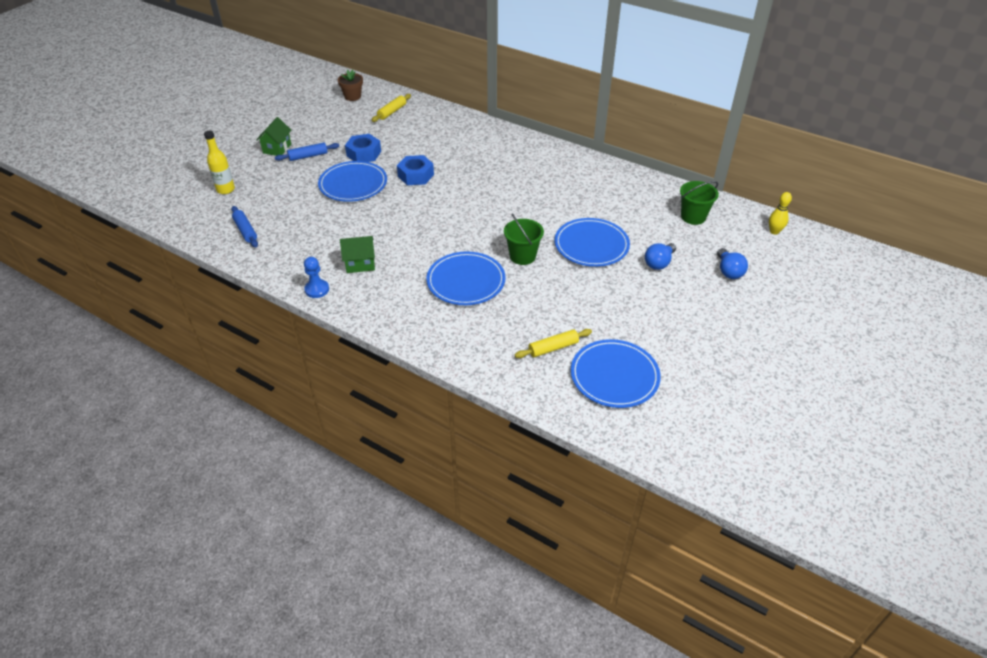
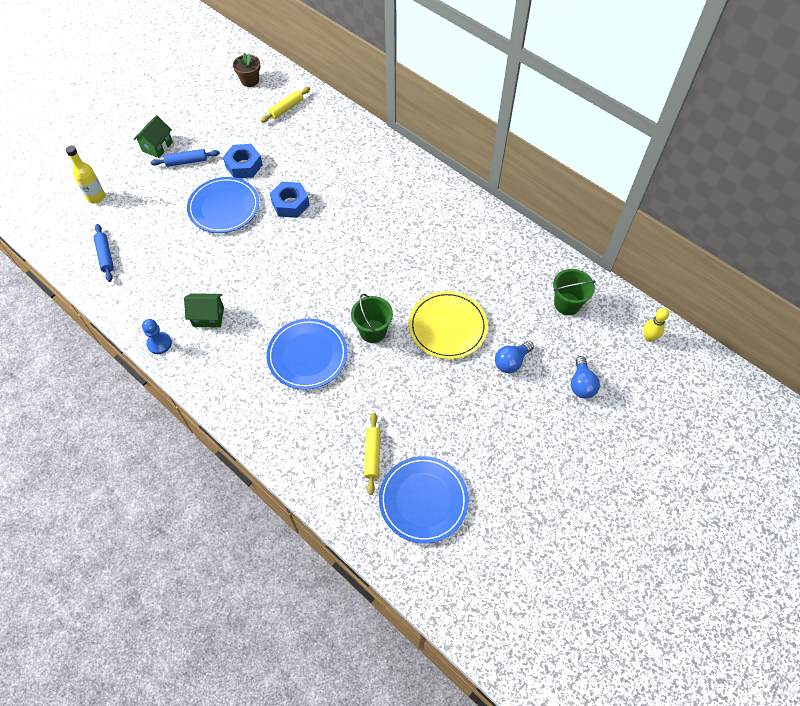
camera: 10 degrees right, 15 degrees up
yellow rolling pin [515,329,592,358] -> yellow rolling pin turned 75 degrees counterclockwise [364,413,380,495]
blue plate [554,218,630,267] -> yellow plate [409,291,488,359]

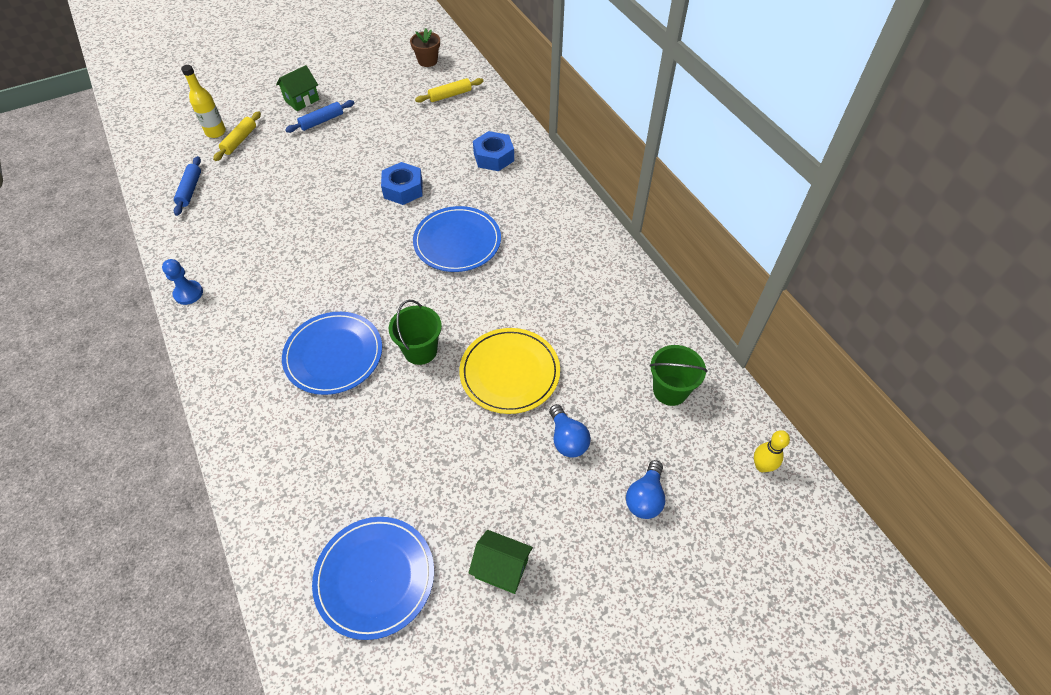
camera: 20 degrees right, 5 degrees down
blue rolling pin [150,149,220,167] -> blue rolling pin turned 45 degrees counterclockwise [285,100,354,133]
green house [184,293,224,327] -> green house moved to [468,530,533,594]
blue plate [187,177,259,233] -> blue plate moved to [413,206,501,272]
blue nut [223,144,263,178] -> blue nut moved to [473,131,514,171]
yellow rolling pin [364,413,380,495] -> yellow rolling pin moved to [213,111,261,161]
blue light bulb [495,341,534,373] -> blue light bulb turned 90 degrees counterclockwise [549,404,591,458]

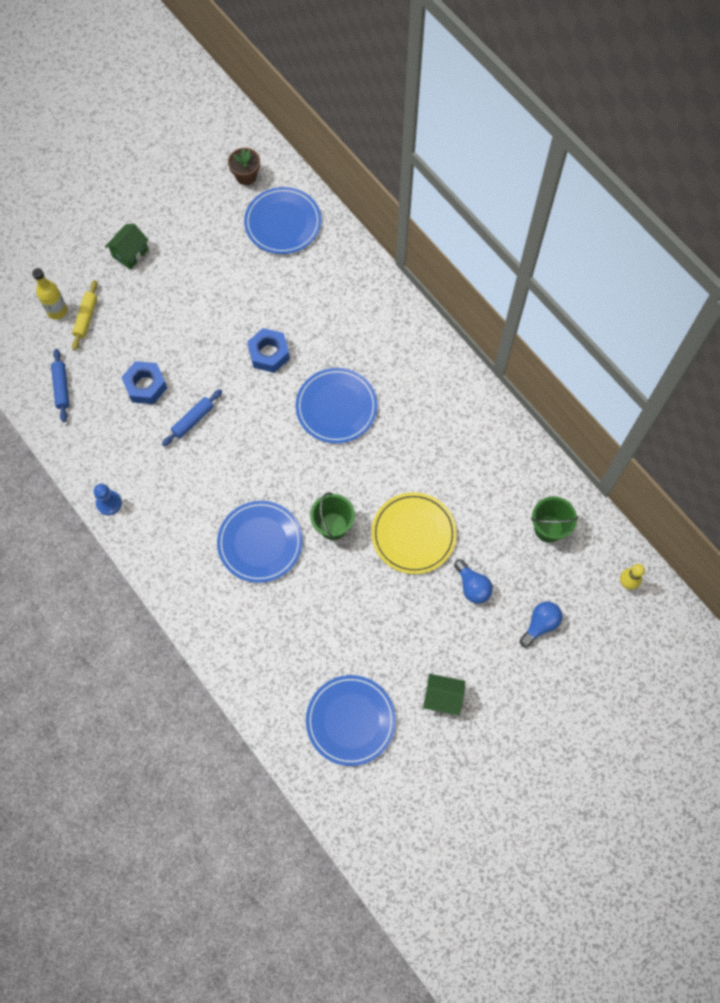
camera: 10 degrees left, 15 degrees up
blue rolling pin [285,100,354,133] -> blue rolling pin moved to [162,389,222,446]
yellow rolling pin [415,78,483,103] -> blue plate [244,187,321,254]
blue nut [473,131,514,171] -> blue nut moved to [121,361,167,404]
blue light bulb [626,460,665,519] -> blue light bulb turned 150 degrees counterclockwise [520,602,562,647]

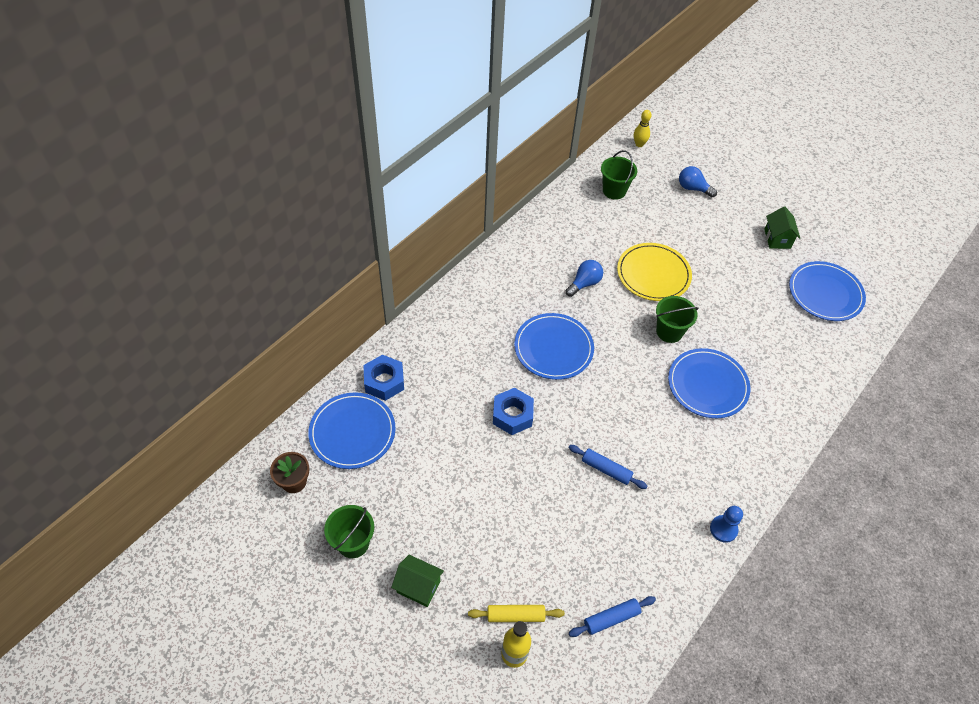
camera: 105 degrees left, 15 degrees down
blue nut [121,361,167,404] -> blue nut moved to [363,355,404,401]
blue light bulb [454,559,493,604] -> blue light bulb moved to [566,260,603,297]
none -> green bucket [324,505,374,558]

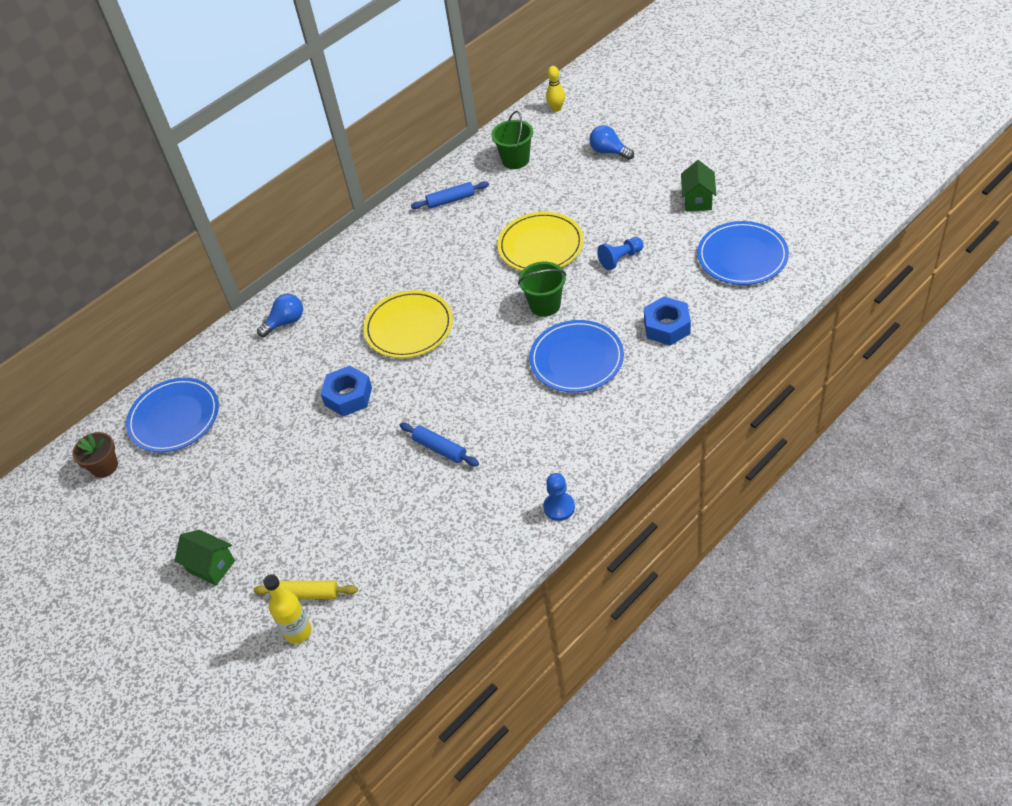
camera: 15 degrees right, 5 degrees down
green bucket [324,505,374,558] -> none
blue nut [363,355,404,401] -> blue nut moved to [644,296,691,346]
blue plate [514,313,594,380] -> yellow plate [363,290,453,358]
blue light bulb [566,260,603,297] -> blue light bulb moved to [257,294,303,337]
blue rolling pin [569,596,656,637] -> blue rolling pin moved to [411,181,489,209]
none -> blue pawn [597,237,644,270]

